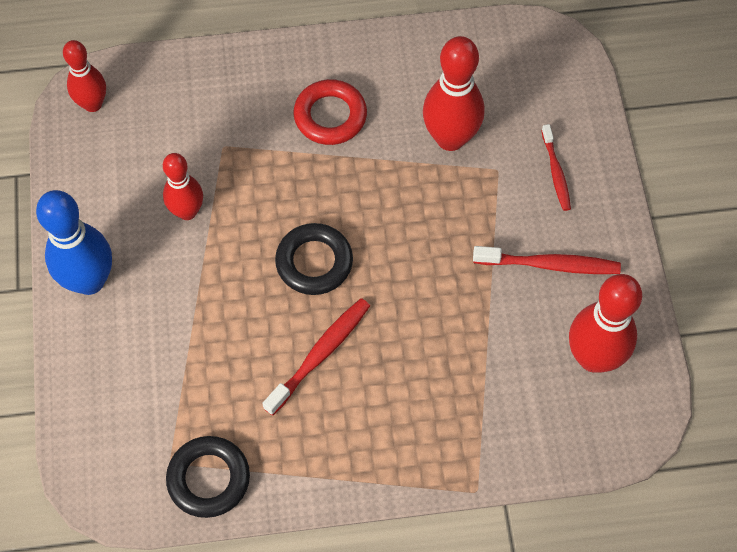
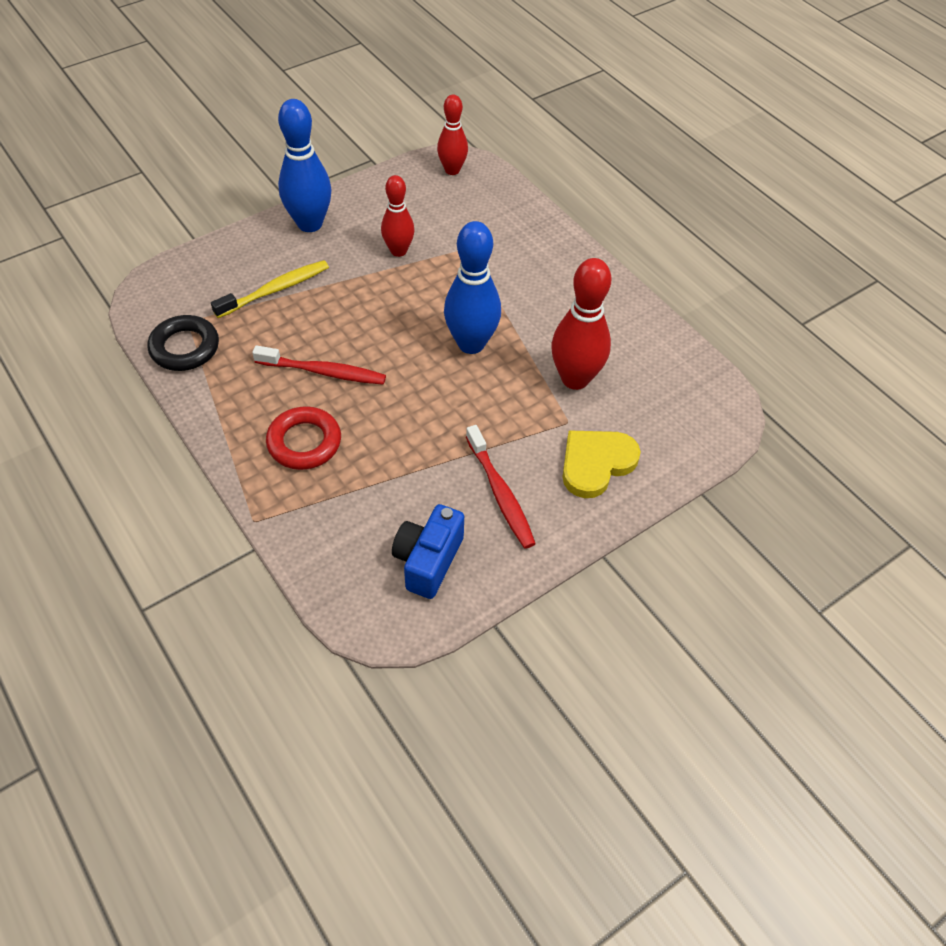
camera: 60 degrees right, 10 degrees down
black ring [275,223,353,295] -> none
red ring [293,79,367,145] -> red ring moved to [266,406,341,470]
red toothbrush [541,124,571,211] -> yellow heart [563,430,641,498]
red bowling pin [569,274,642,373] -> blue camera [392,504,464,599]
none -> yellow toothbrush [211,260,329,318]
none -> blue bowling pin [444,221,501,354]

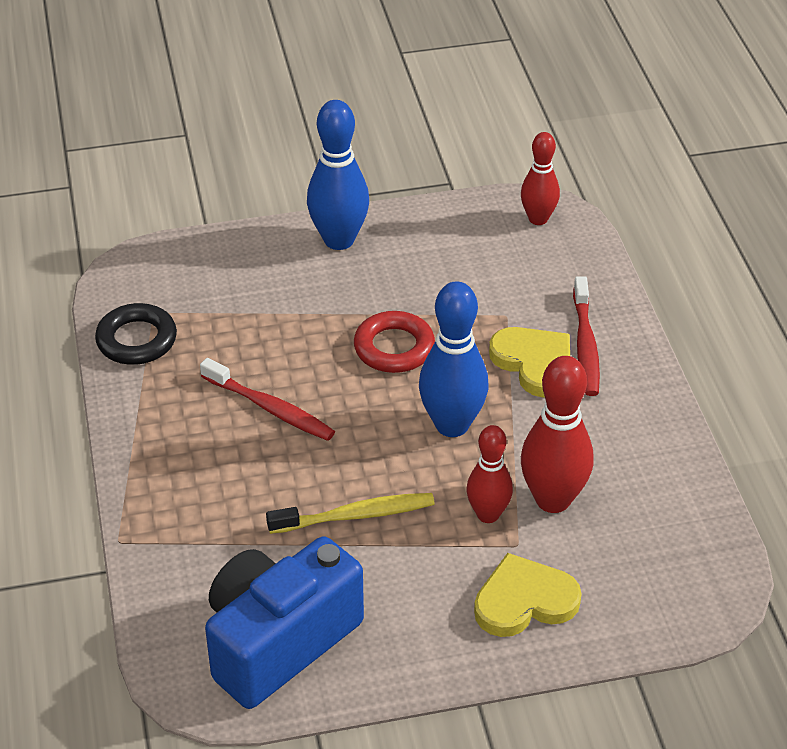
camera: 25 degrees right, 10 degrees down
yellow toothbrush [211,260,329,318] -> yellow toothbrush moved to [266,493,435,534]
red ring [266,406,341,470] -> red ring moved to [354,311,435,373]
red bowling pin [381,175,415,257] -> red bowling pin moved to [467,425,513,523]
blue camera [392,504,464,599] -> blue camera [205,536,364,709], size x1.68
red toothbrush [466,425,536,549] -> red toothbrush moved to [573,276,600,396]
none -> yellow heart [489,327,570,398]

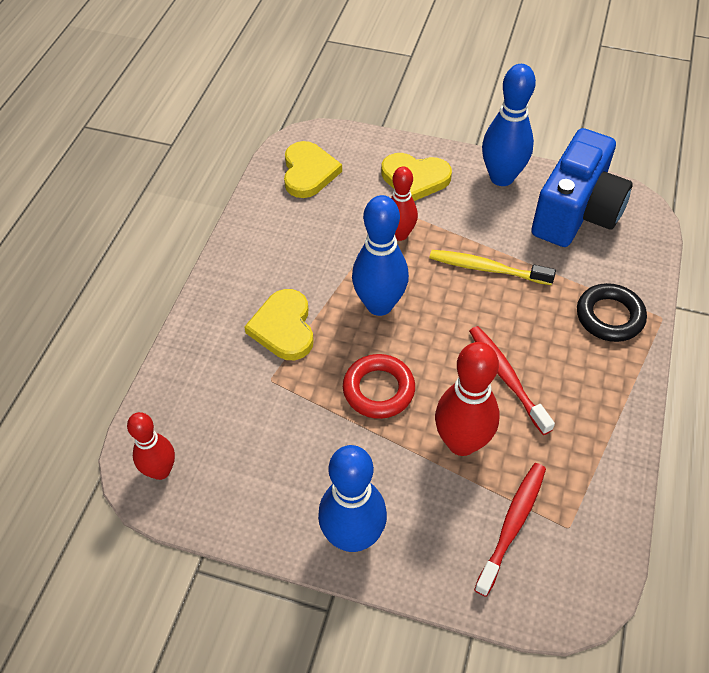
camera: 150 degrees left, 10 degrees up
black ring [95,303,177,365] -> black ring moved to [577,283,647,342]
blue camera [205,536,364,709] -> blue camera turned 45 degrees counterclockwise [531,128,633,247]
red bowling pin [521,356,594,513] -> red bowling pin moved to [435,342,499,456]
red toothbrush [573,276,600,396] -> red toothbrush moved to [474,463,546,597]
none -> yellow heart [284,141,342,198]
none -> blue bowling pin [482,64,536,186]

